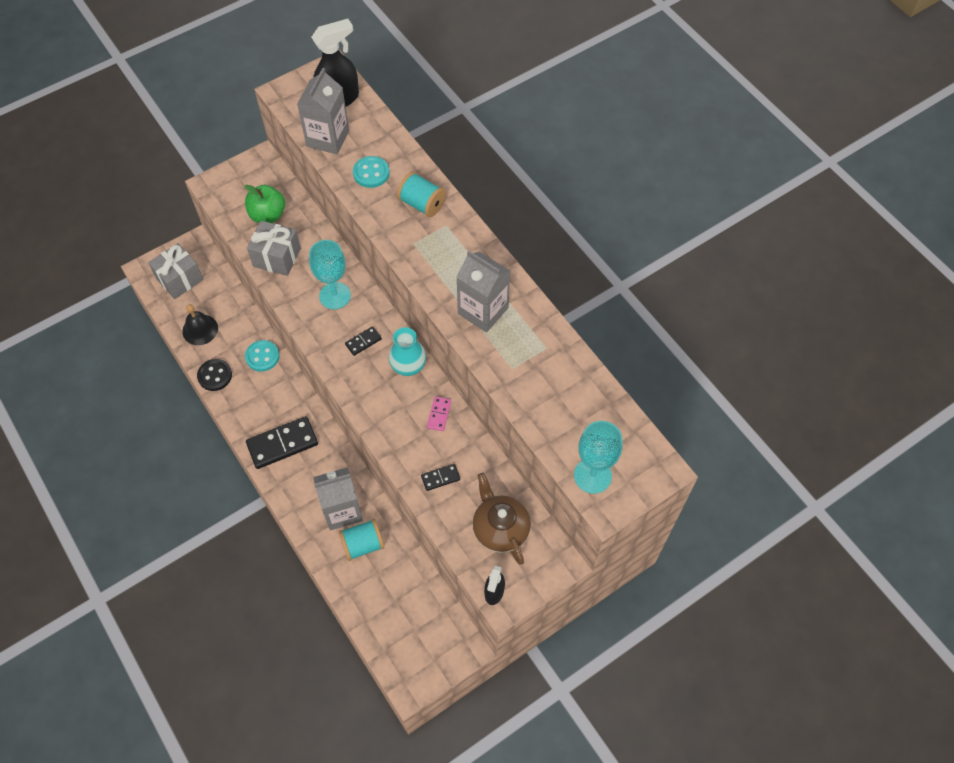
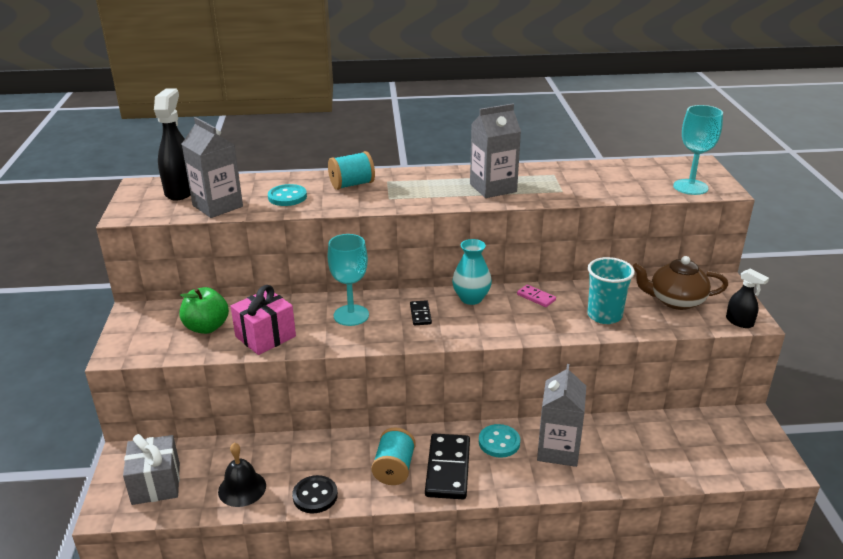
camera: 60 degrees left, 30 degrees down
turquoise button [245,340,280,372] -> turquoise button moved to [479,424,520,458]
grey gift [247,221,301,276] -> pink gift [231,285,296,355]
turquoise spool [339,519,385,561] -> turquoise spool moved to [371,428,416,485]
black domino [421,464,460,491] -> turquoise cup [587,257,635,324]

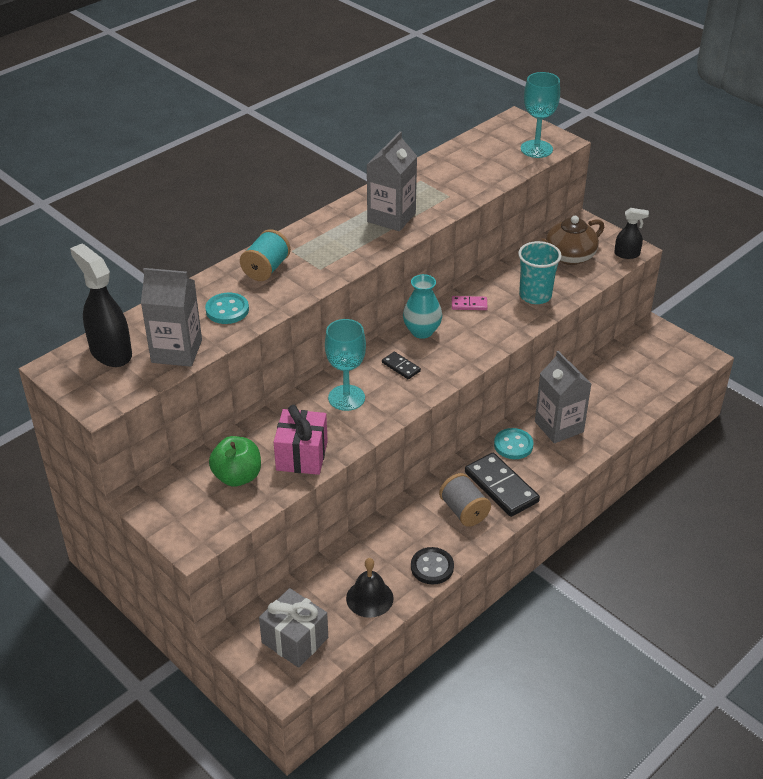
camera: 40 degrees left, 10 degrees up
turquoise spool [371,428,416,485] -> grey spool [439,473,491,527]

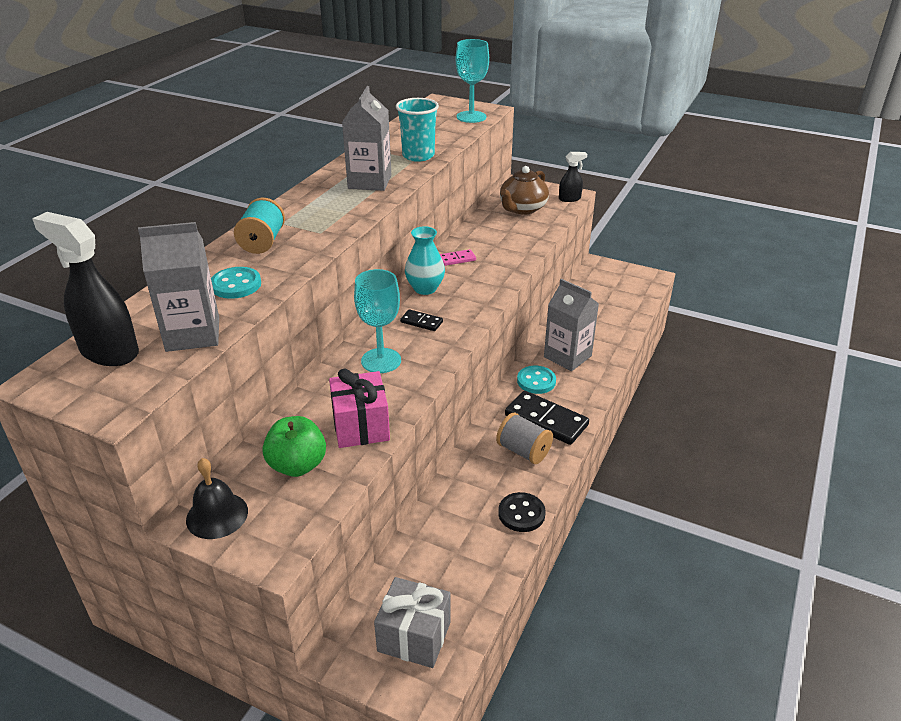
camera: 20 degrees left, 5 degrees down
black bell [346,558,394,618] -> black bell moved to [186,458,248,539]
turquoise cup [518,241,562,304] -> turquoise cup moved to [396,98,439,162]

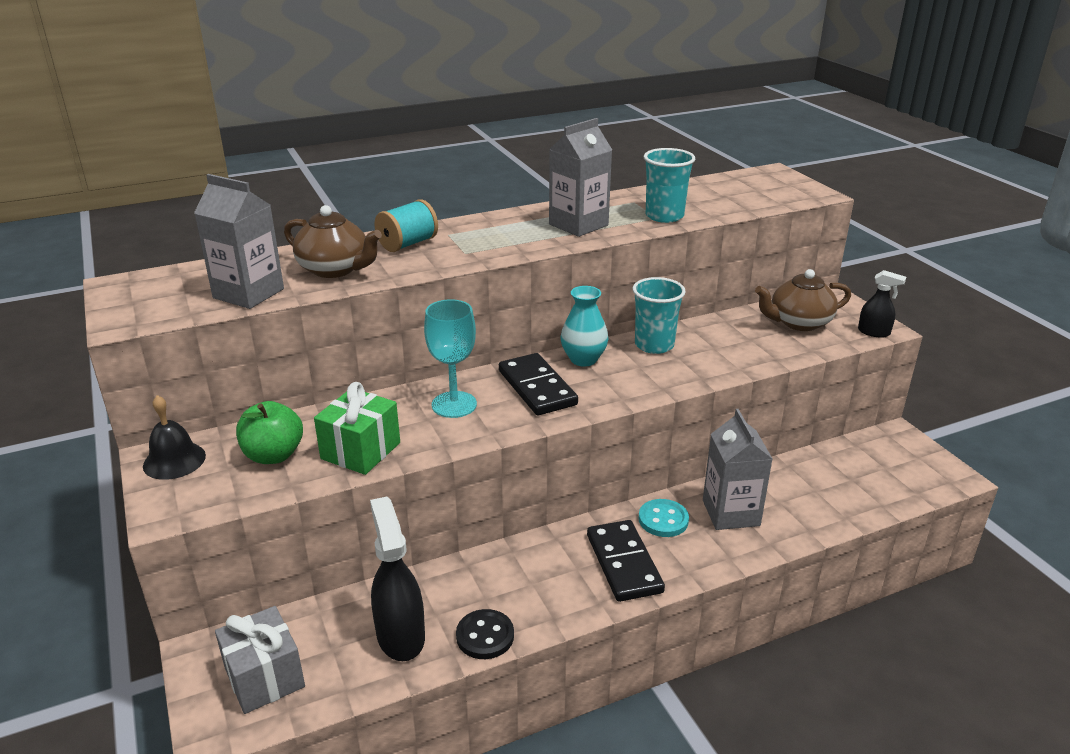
camera: 40 degrees right, 5 degrees down
black spray bottle [32,212,139,366] -> black spray bottle moved to [370,497,425,661]
turquoise button [211,267,261,299] -> brown teapot [284,205,382,278]
pink gift [329,369,390,448] -> green gift [314,382,400,475]
black domino [400,309,443,331] -> black domino [499,353,578,415], size x2.01
pink domino [440,249,476,266] -> turquoise cup [632,277,686,354]
turquoise goblet [456,39,489,123] -> none
grey spool [496,413,553,464] -> none

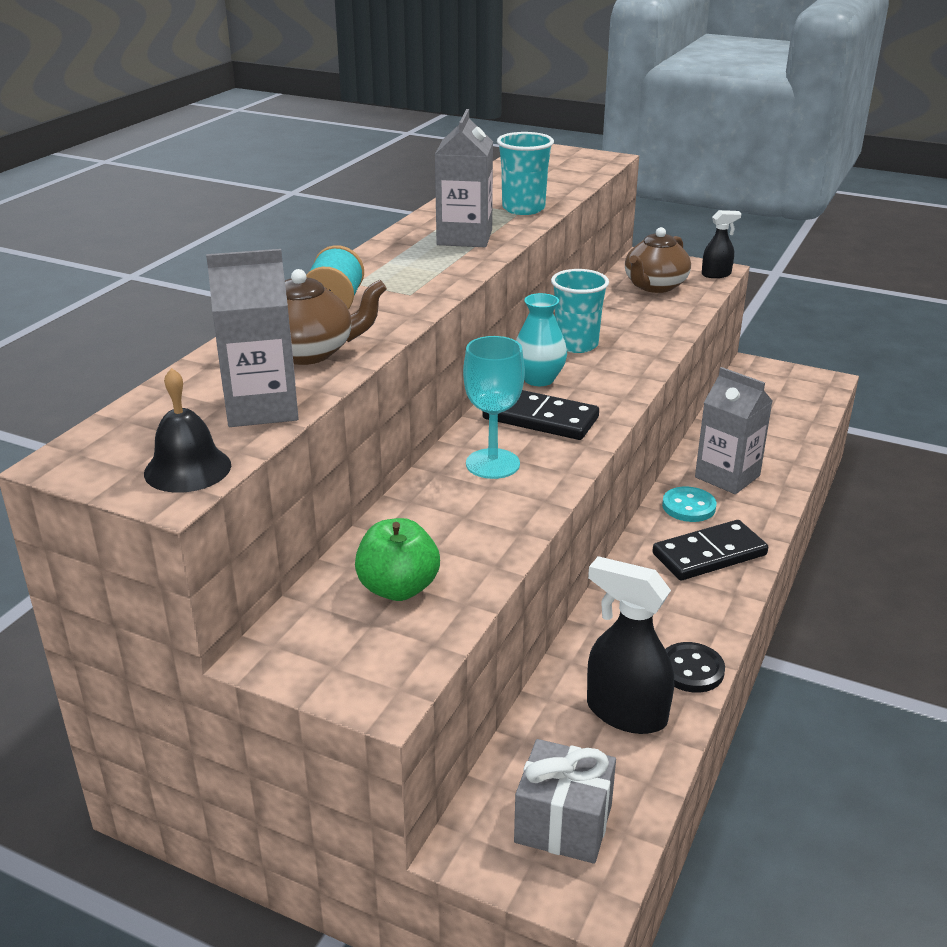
camera: 40 degrees left, 0 degrees up
black bell [143,395,206,480] -> black bell moved to [144,368,231,493]
green gift [314,382,400,475] -> none
black domino [587,520,665,602] -> black domino turned 60 degrees counterclockwise [653,520,768,580]

